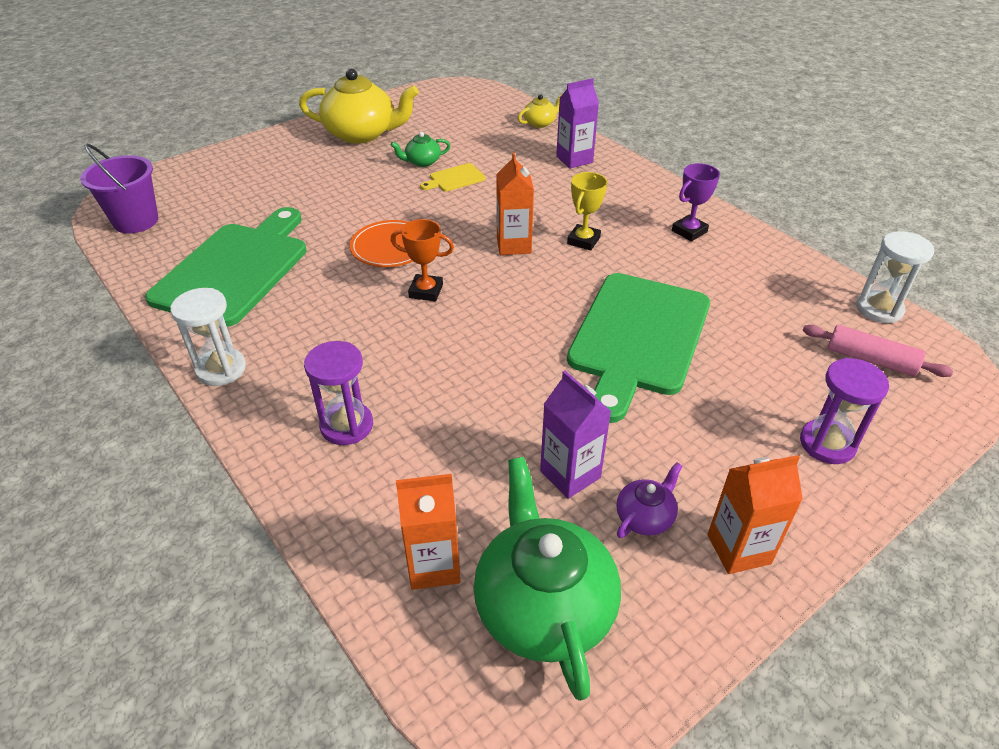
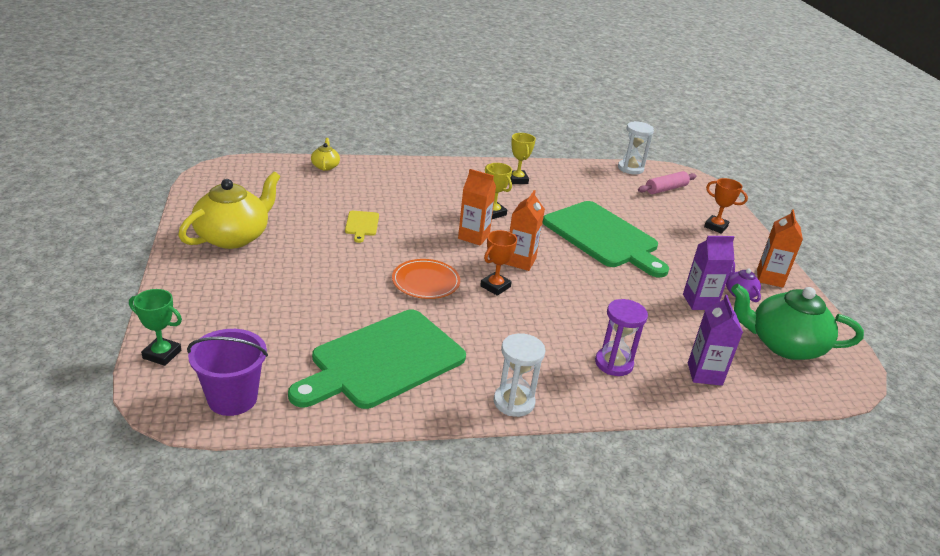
camera: 65 degrees left, 10 degrees down
green cutting board [145,207,307,327] -> green cutting board turned 90 degrees counterclockwise [288,310,466,409]
green teapot [391,132,450,167] -> none
orange carton [396,474,460,590] -> orange carton moved to [506,190,545,271]
purple carton [556,78,599,169] -> purple carton moved to [688,295,743,386]
purple trophy [672,163,720,241] -> yellow trophy [510,133,536,184]
purple hourglass [800,358,889,464] -> orange trophy [704,178,748,234]
none -> green trophy [129,289,182,366]

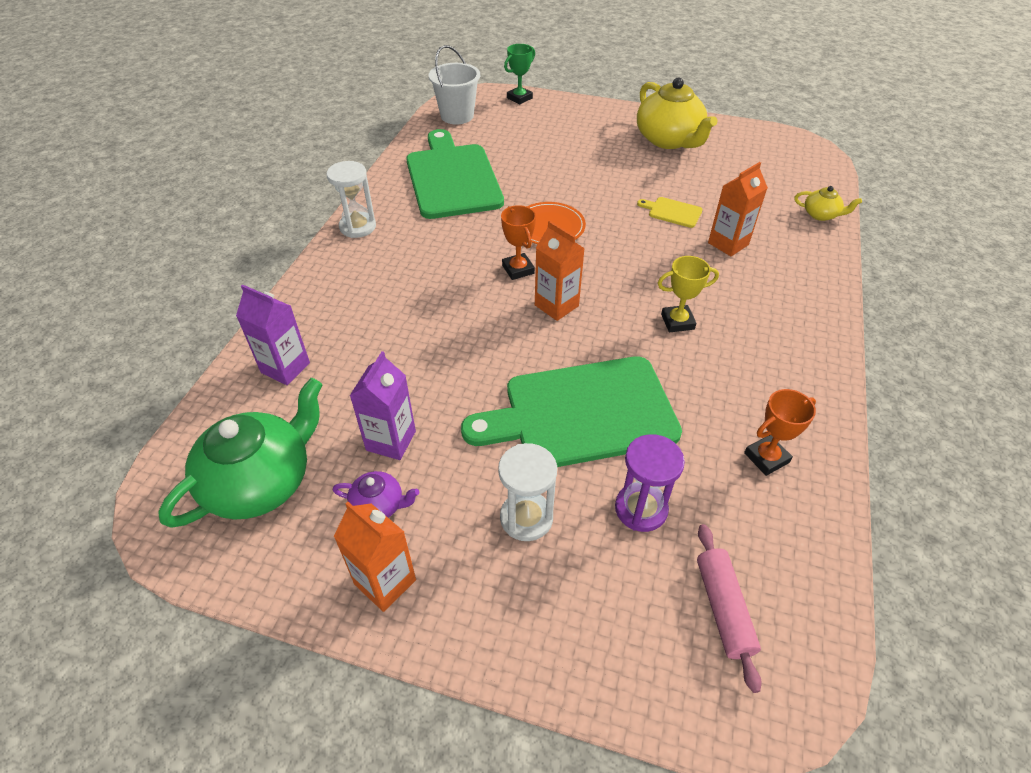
camera: 120 degrees right, 15 degrees up
purple bucket [187,329,268,416] -> white bucket [429,45,480,125]
orange carton [458,169,496,246] -> orange carton moved to [708,162,768,256]
yellow trophy [510,133,536,184] -> none
purple hourglass [595,299,648,376] -> purple hourglass moved to [615,434,685,532]
white hourglass [618,121,654,174] -> white hourglass moved to [498,443,557,541]
orange trophy [704,178,748,234] -> orange trophy moved to [744,389,816,476]

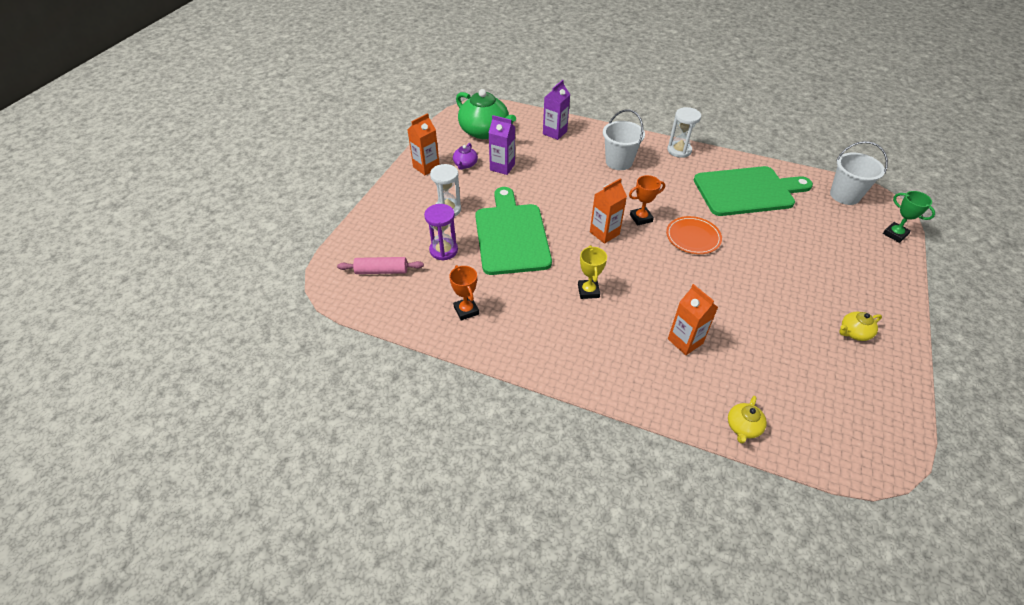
camera: 95 degrees right, 0 degrees up
yellow teapot [637,77,717,149] -> yellow teapot [839,312,882,341], size x0.47
yellow cutting board [637,197,703,228] -> none
none -> white bucket [603,110,645,170]

